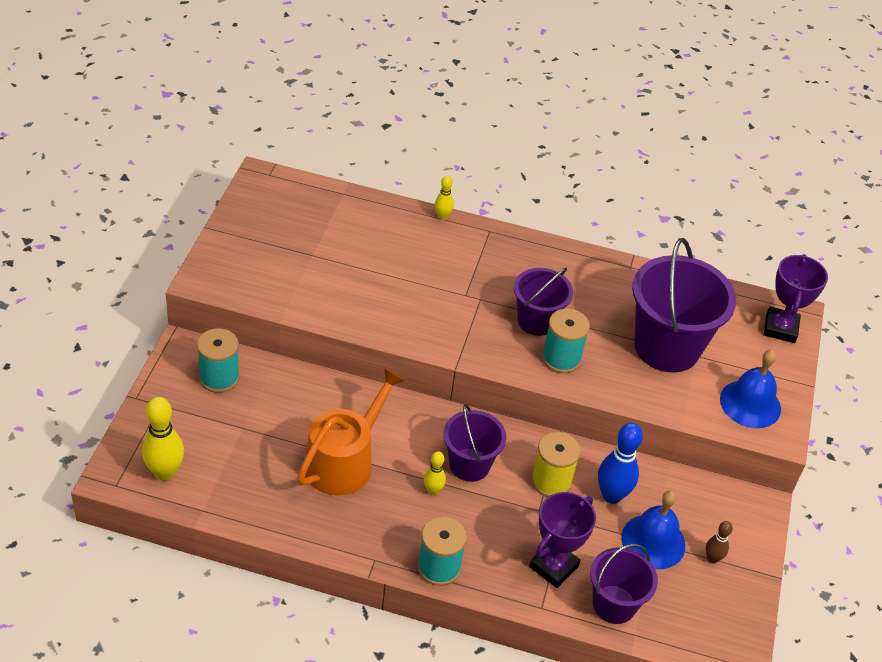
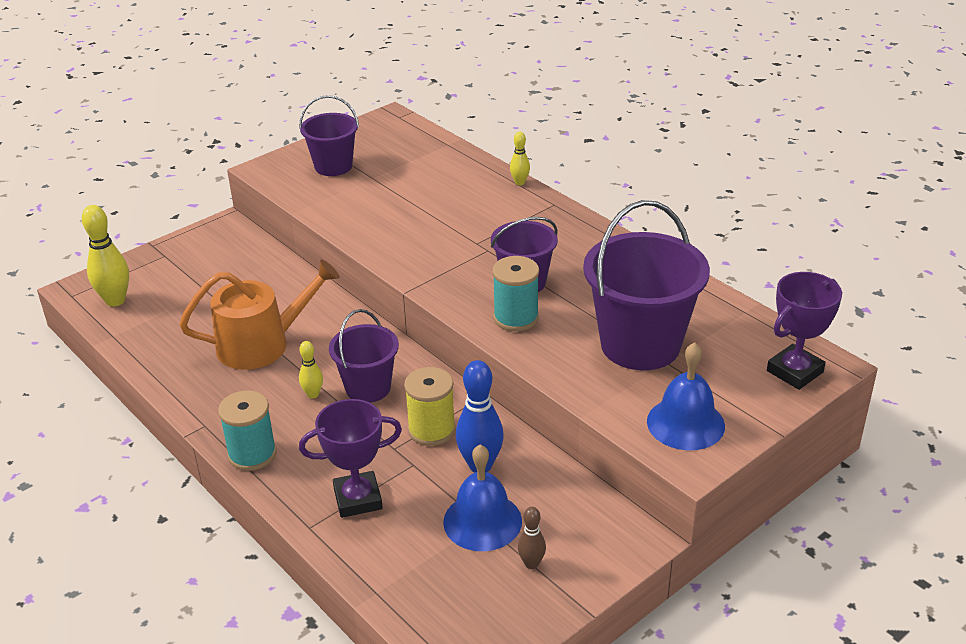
camera: 40 degrees right, 10 degrees down
turquoise spool [197,328,240,393] -> none
purple bucket [590,543,658,624] -> purple bucket moved to [299,95,359,176]

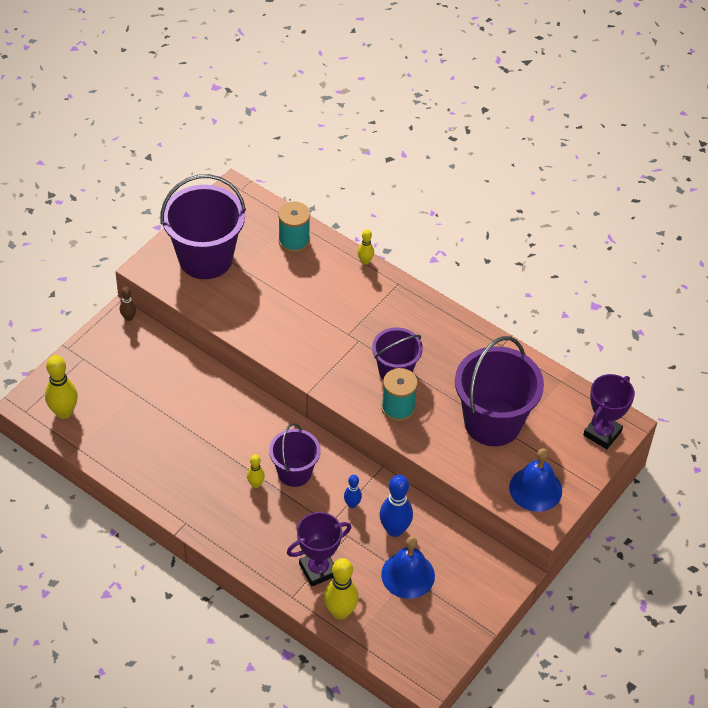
camera: 15 degrees left, 15 degrees up
orange watering can [179,259,339,370] -> none
turquoise spool [218,390,277,471] -> turquoise spool moved to [278,202,310,253]
purple bucket [299,95,359,176] -> purple bucket [160,174,246,279], size x1.70
yellow spool [404,367,456,446] -> blue bowling pin [344,475,362,508]
brown bowling pin [518,507,546,569] -> brown bowling pin moved to [120,287,136,321]
none -> yellow bowling pin [324,558,359,620]

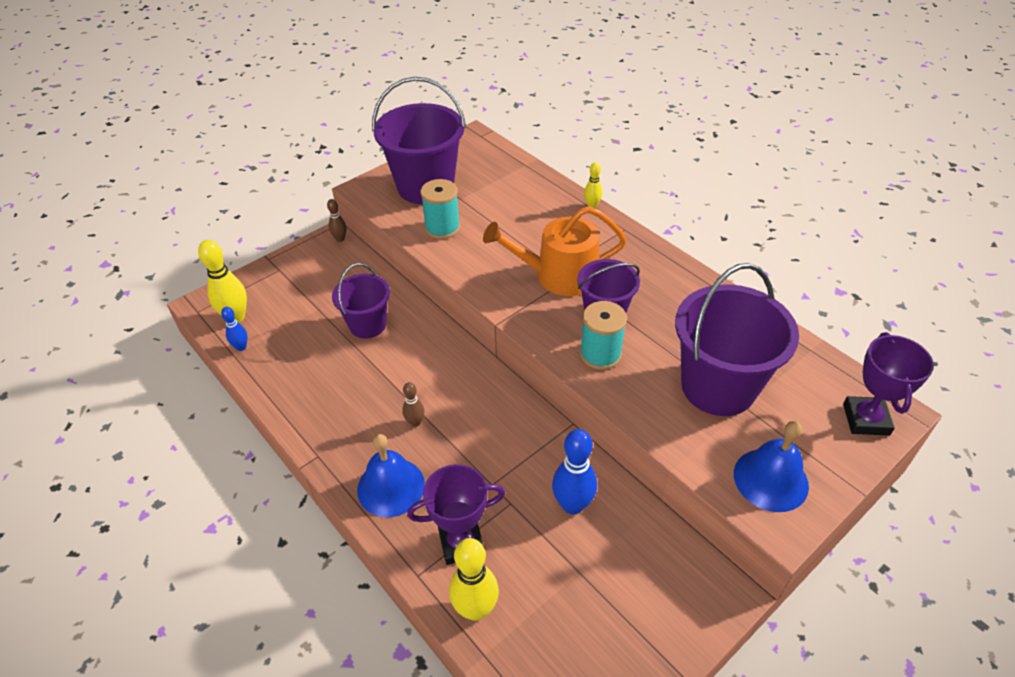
camera: 15 degrees right, 5 degrees down
yellow bowling pin [247,454,265,488] -> brown bowling pin [402,382,425,427]
purple bucket [269,423,321,487] -> purple bucket moved to [332,263,390,339]
turquoise spool [278,202,310,253] -> turquoise spool moved to [420,179,460,239]
blue bowling pin [344,475,362,508] -> blue bowling pin moved to [221,307,247,351]
blue bell [381,537,435,599] -> blue bell moved to [357,434,425,517]
purple trophy [583,374,635,449] -> purple trophy turned 45 degrees counterclockwise [843,332,934,436]
none -> orange watering can [483,206,627,296]

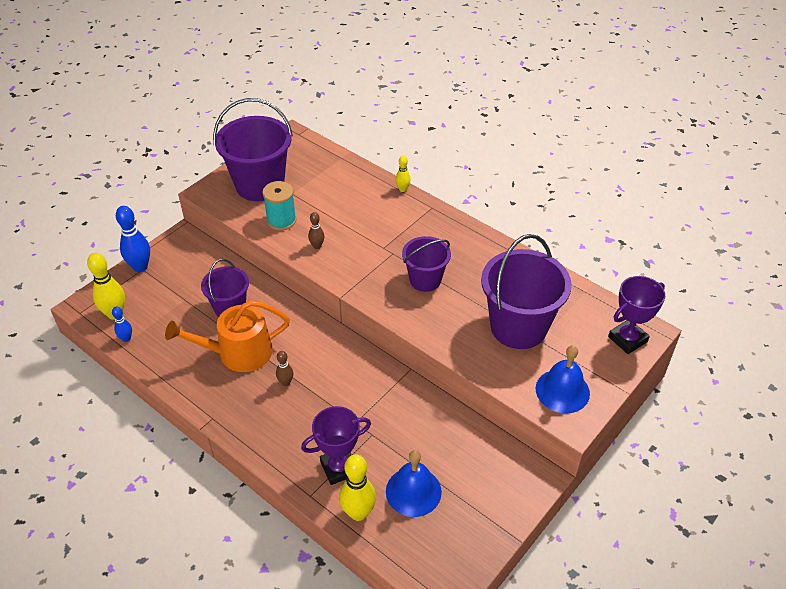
camera: 10 degrees left, 0 degrees up
brown bowling pin [327,199,347,242] -> brown bowling pin moved to [308,212,324,249]
blue bell [357,434,425,517] -> blue bell moved to [386,450,442,517]
orange watering can [483,206,627,296] -> orange watering can moved to [165,300,290,372]
blue bowling pin [552,429,597,515] -> blue bowling pin moved to [116,206,150,272]
turquoise spool [580,301,627,370] -> none
purple trophy [843,332,934,436] -> purple trophy turned 60 degrees clockwise [608,276,665,354]

